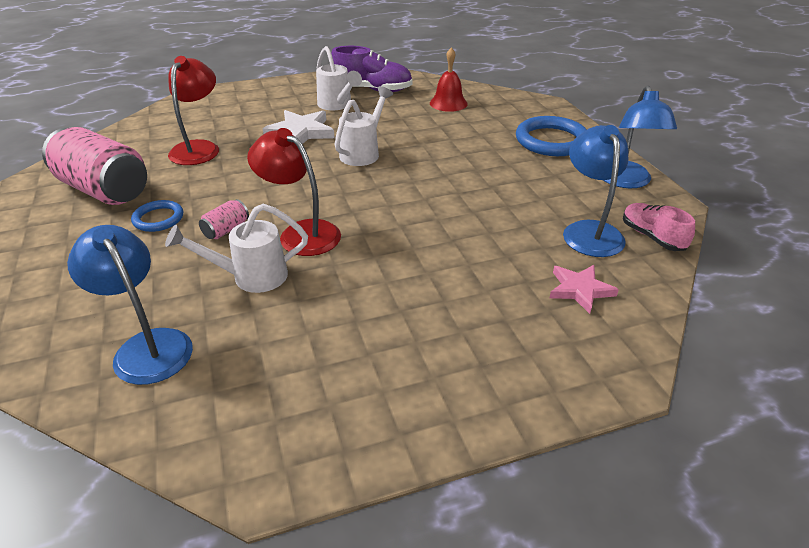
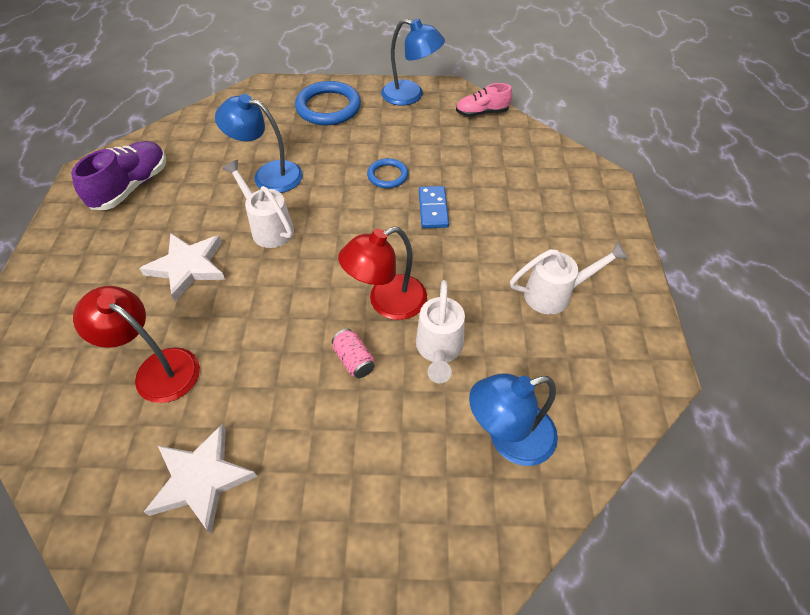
camera: 70 degrees left, 15 degrees up
pink can [42,127,147,205] -> white star [144,424,258,533]
blue ring [131,200,183,232] -> blue ring moved to [367,158,408,188]
white watering can [316,46,362,110] -> white watering can moved to [510,242,628,315]
red bell [430,47,468,112] -> none
pink star [550,265,619,314] -> none
blue lamp [563,125,628,257] -> blue lamp moved to [215,94,303,193]
none -> blue domino [419,186,449,228]

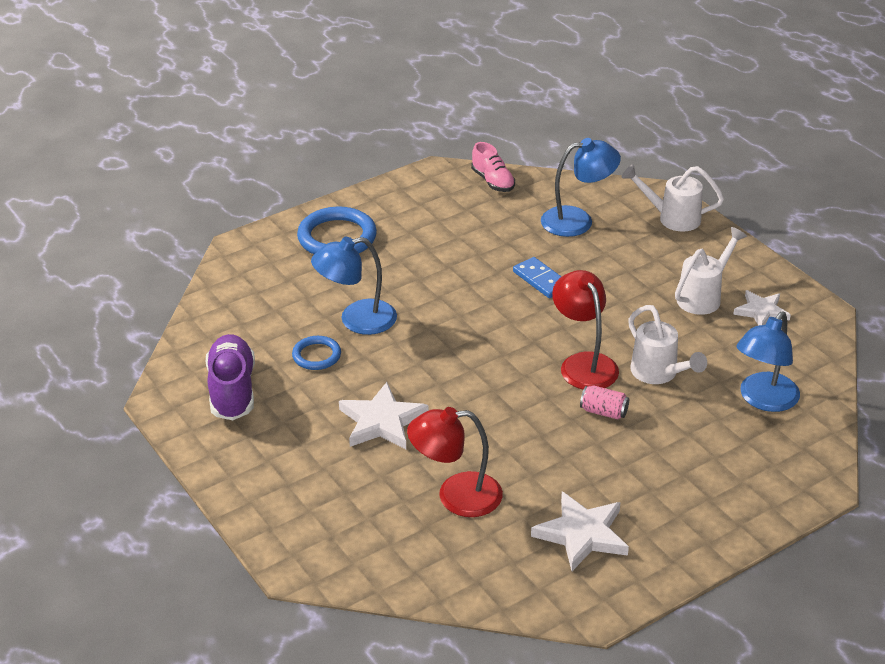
camera: 35 degrees left, 15 degrees down
white watering can [222,160,294,248] -> white watering can moved to [621,165,724,232]
red lamp [338,227,427,320] -> red lamp turned 135 degrees clockwise [552,270,619,390]
blue ring [367,158,408,188] -> blue ring moved to [292,336,341,370]
blue lamp [381,18,445,105] -> blue lamp moved to [541,138,621,237]
pink shoe [456,83,512,117] -> pink shoe turned 75 degrees counterclockwise [471,142,515,192]
none -> white star [733,290,791,326]

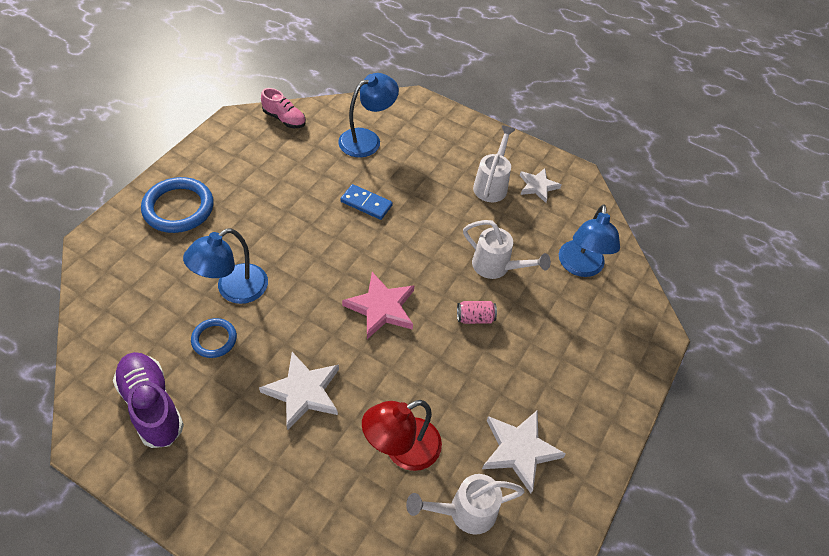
camera: 30 degrees left, 15 degrees up
red lamp [552,270,619,390] -> none
white watering can [621,165,724,232] -> white watering can moved to [406,474,525,535]
none -> pink star [342,272,415,339]

